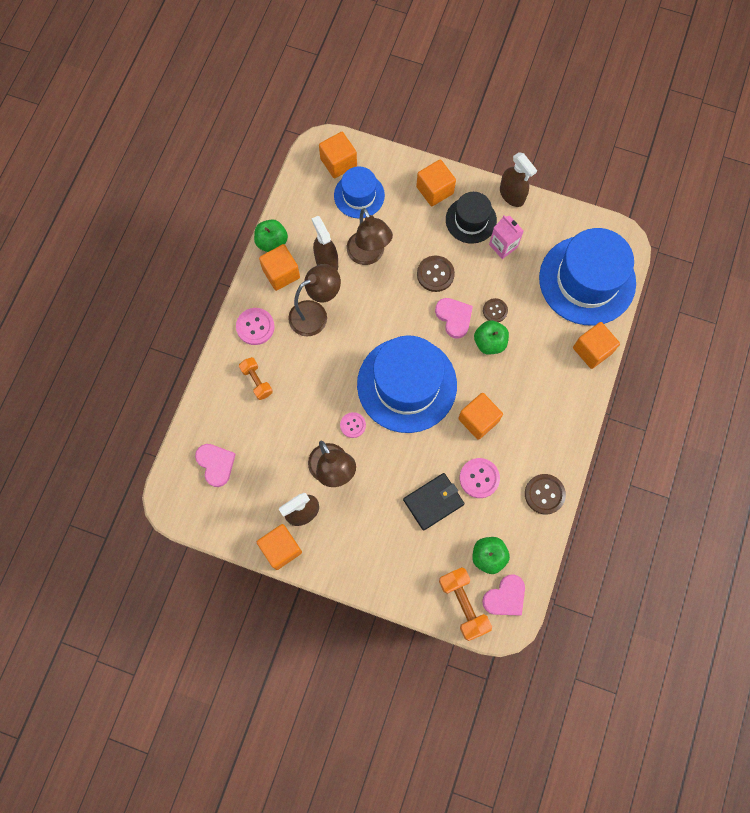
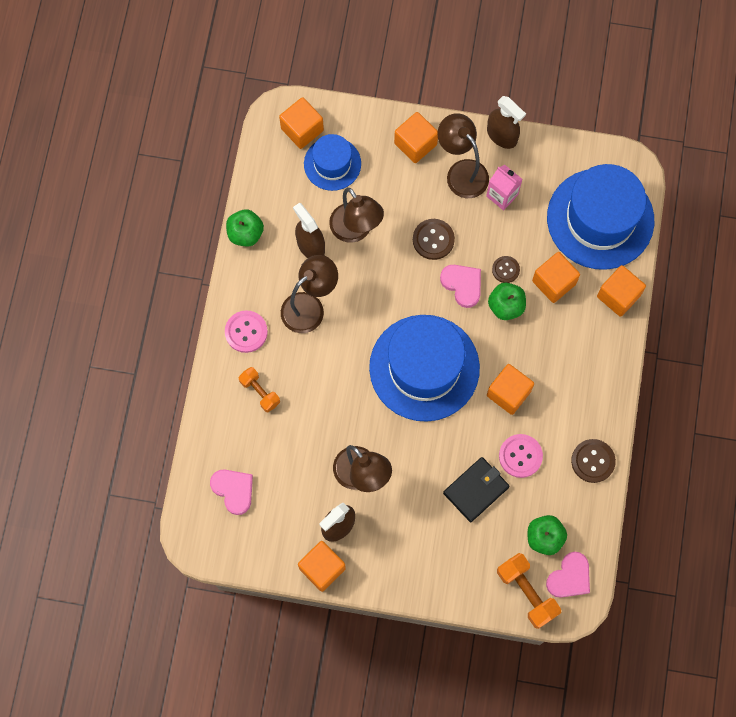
camera: 10 degrees left, 0 degrees up
orange cube [259,244,300,291] -> orange cube moved to [532,252,580,303]
pink button [340,412,366,438] -> none
black hat [446,192,497,244] -> brown lamp [438,113,489,198]

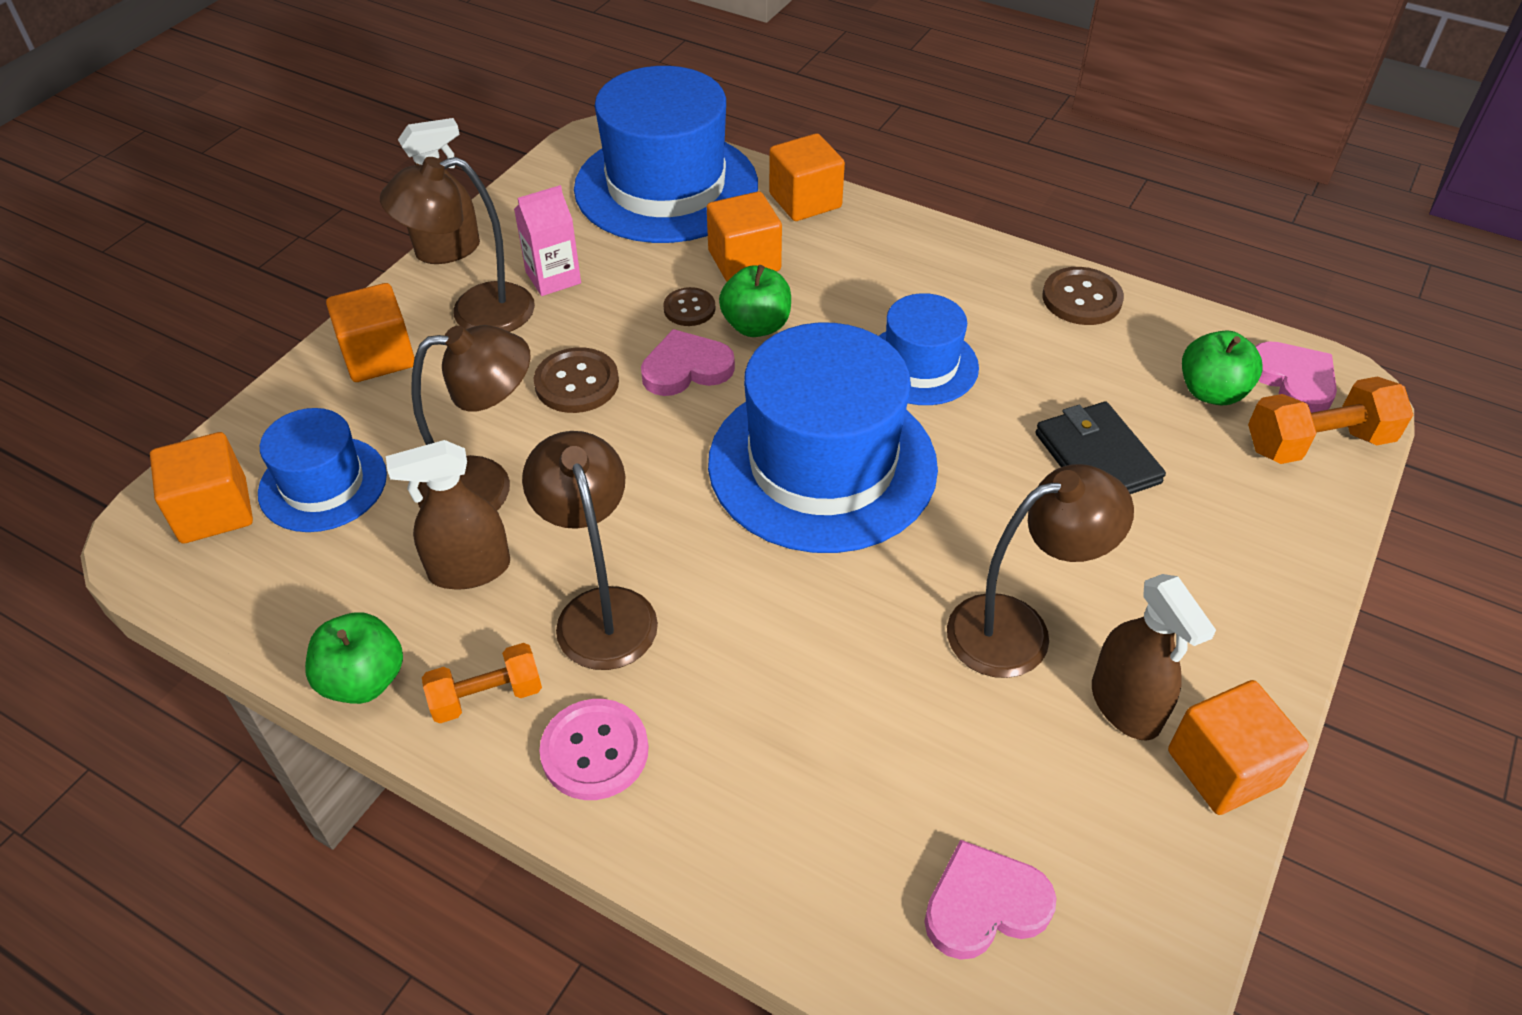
camera: 70 degrees left, 25 degrees down
orange dumbbell [239,367,280,412] -> orange dumbbell moved to [422,643,542,723]
orange cube [487,364,534,415] -> blue hat [879,293,979,405]
pink button [499,434,543,478] -> none

